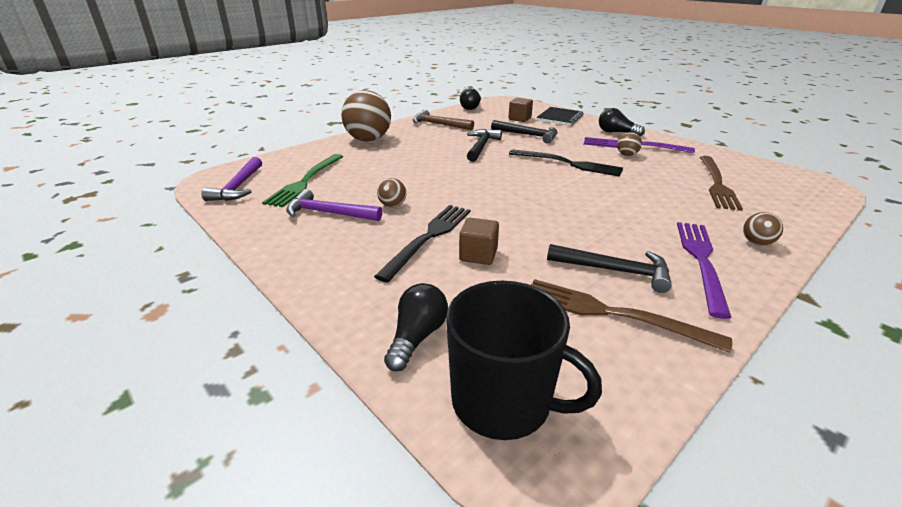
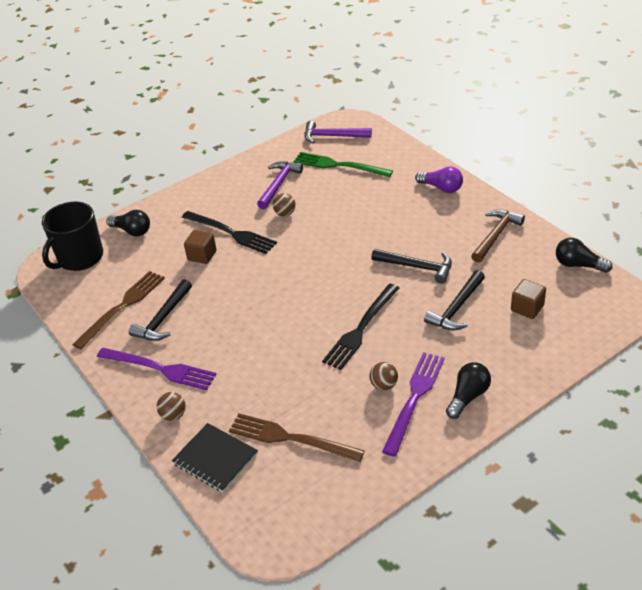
camera: 100 degrees right, 10 degrees up
brown ball [341,90,391,141] -> purple light bulb [415,166,463,193]
black notebook [536,107,584,126] -> black notebook moved to [172,423,258,492]

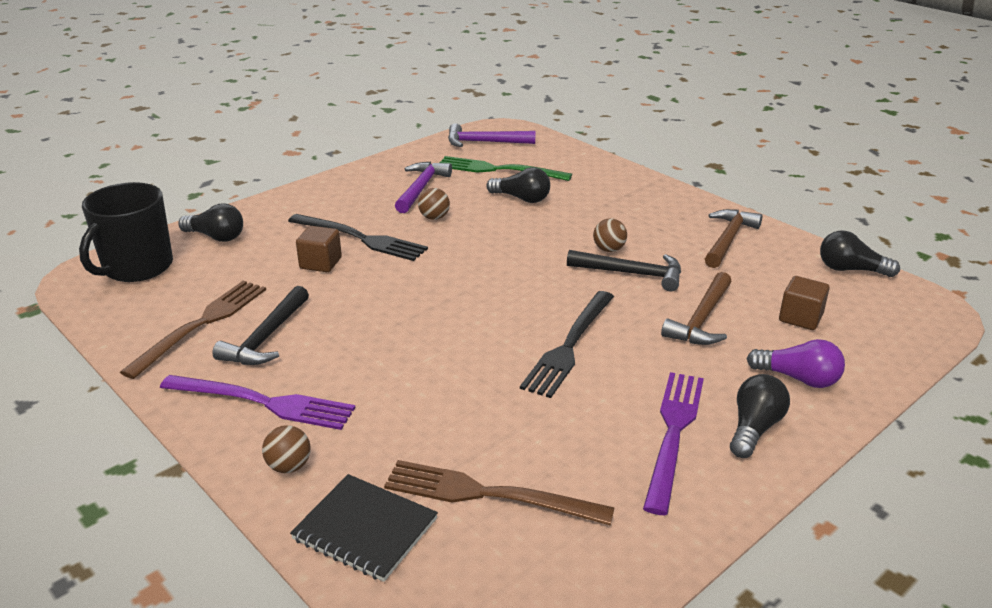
camera: 10 degrees left, 10 degrees down
brown ball [369,362,398,390] -> brown ball moved to [593,218,627,252]
purple light bulb [415,166,463,193] -> purple light bulb moved to [747,339,845,388]
black hammer [424,270,485,331] -> brown hammer [661,272,732,345]
none -> black light bulb [486,167,550,203]

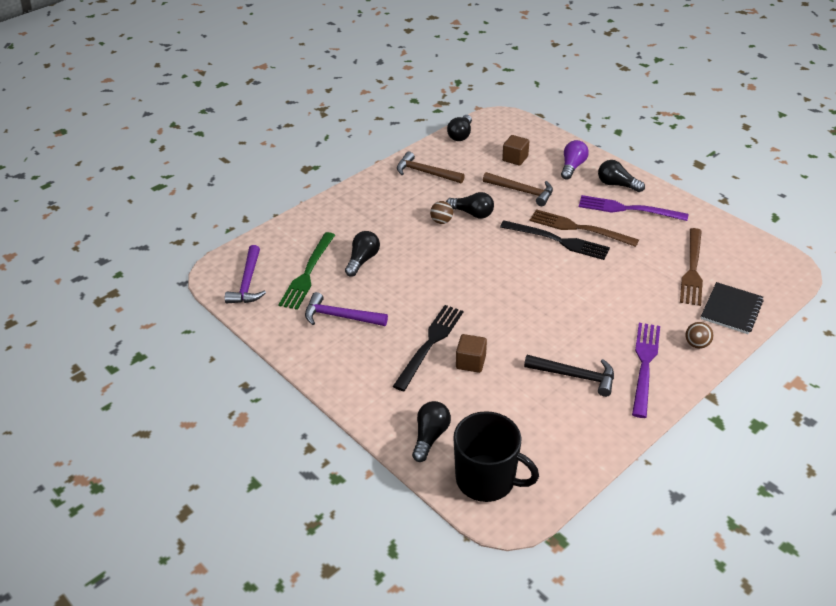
camera: 90 degrees left, 10 degrees up
brown fork [120,281,266,379] -> brown fork moved to [530,209,639,247]
brown ball [418,188,450,220] -> none
black hammer [567,250,681,291] -> black light bulb [446,192,494,219]

